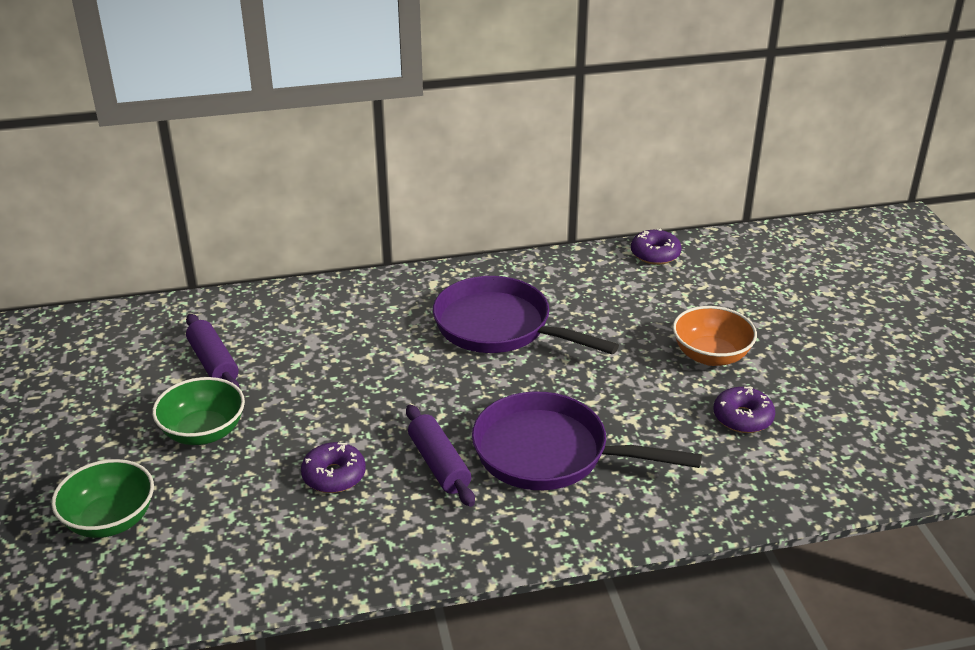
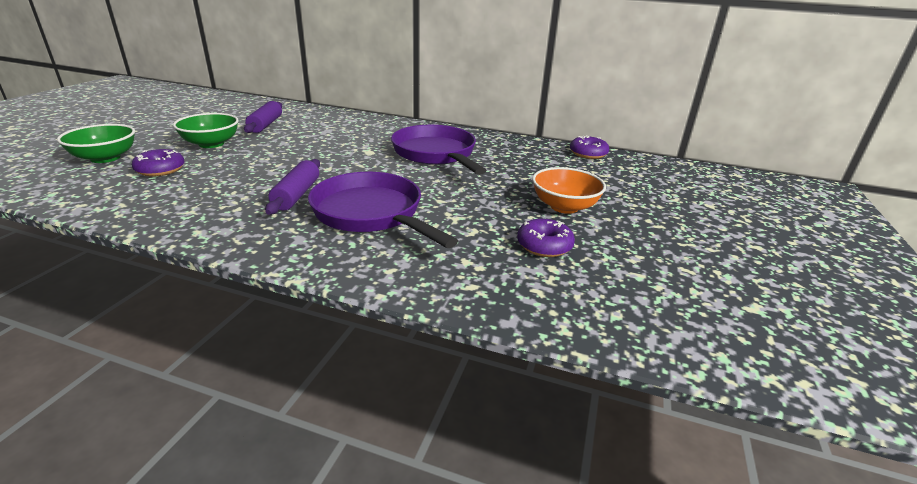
camera: 30 degrees right, 5 degrees down
purple donut [301,442,366,493] -> purple donut moved to [132,149,184,177]

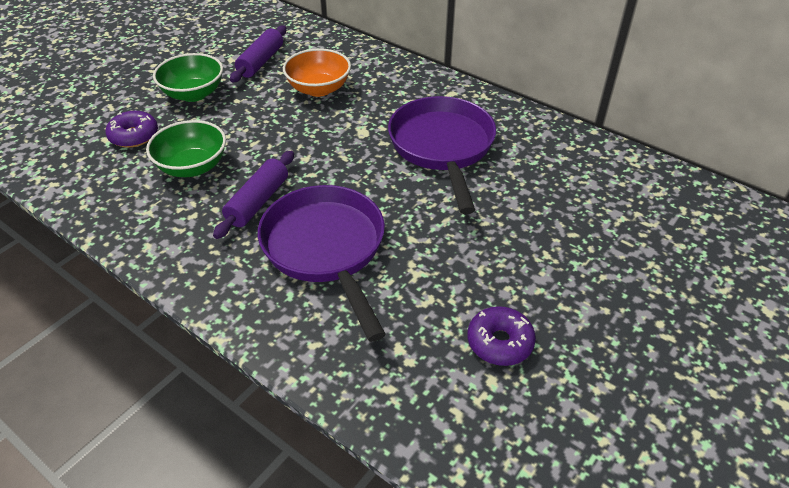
camera: 20 degrees right, 15 degrees up
green bowl [57,124,135,163] -> green bowl moved to [146,120,226,177]
orange bowl [532,167,606,214] -> orange bowl moved to [283,48,351,97]
purple donut [570,136,609,159] -> none

